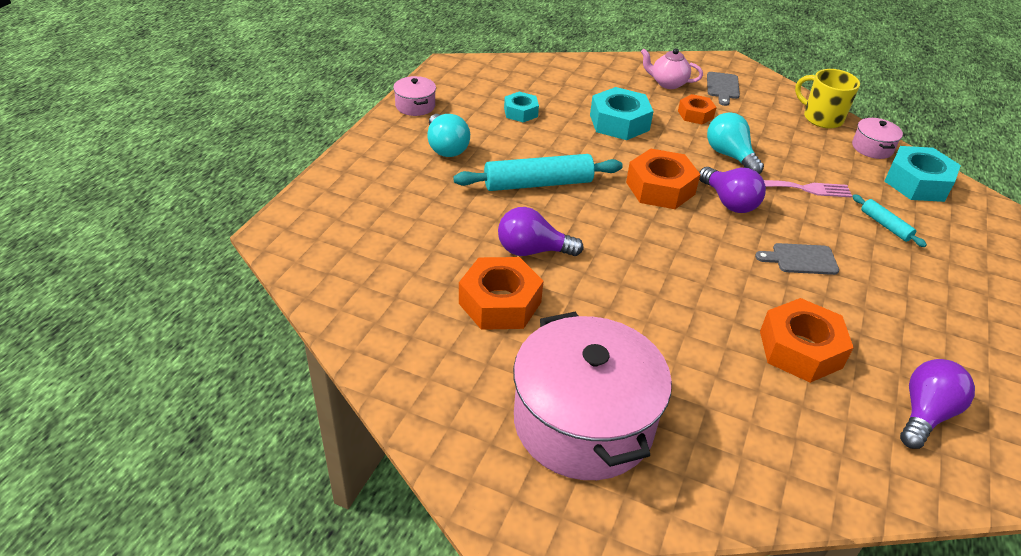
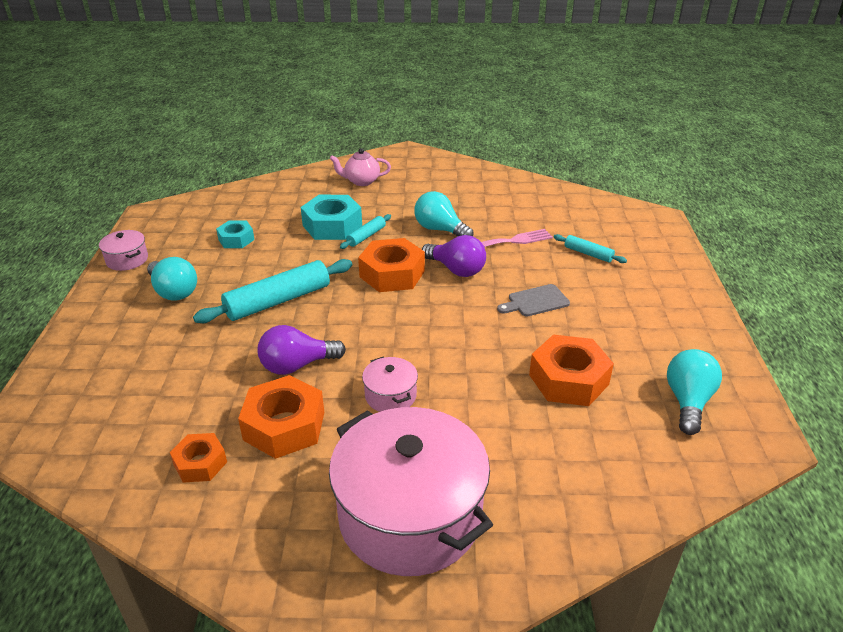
camera: 20 degrees left, 5 degrees down
orange nut [678,94,717,125] -> orange nut moved to [170,433,227,483]
grey cutting board [707,72,740,106] -> none
yellow mug [795,69,860,129] -> none
pink pot [852,118,903,159] -> pink pot moved to [362,357,418,412]
turquoise nut [884,146,961,202] -> none
purple light bulb [900,359,975,449] -> turquoise light bulb [667,349,722,435]
none -> turquoise rolling pin [340,214,391,249]

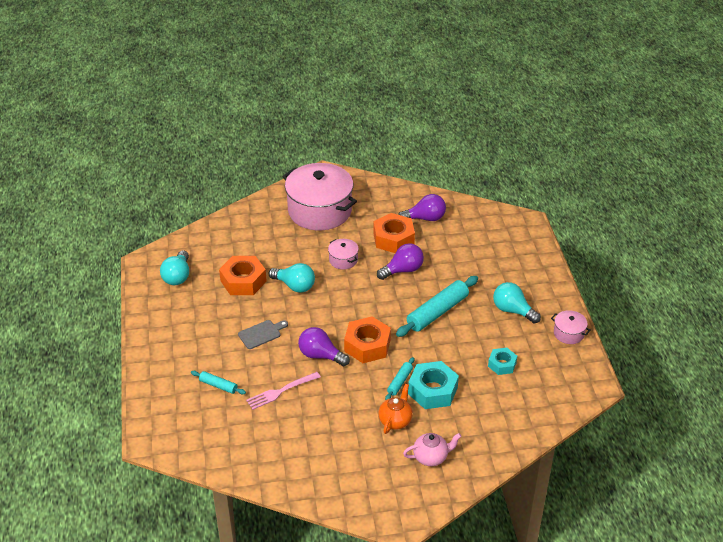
camera: 170 degrees right, 5 degrees up
orange nut [170,433,227,483] -> purple light bulb [398,194,446,221]
turquoise light bulb [414,191,473,236] -> turquoise light bulb moved to [269,263,315,293]
none -> orange teapot [378,384,413,434]

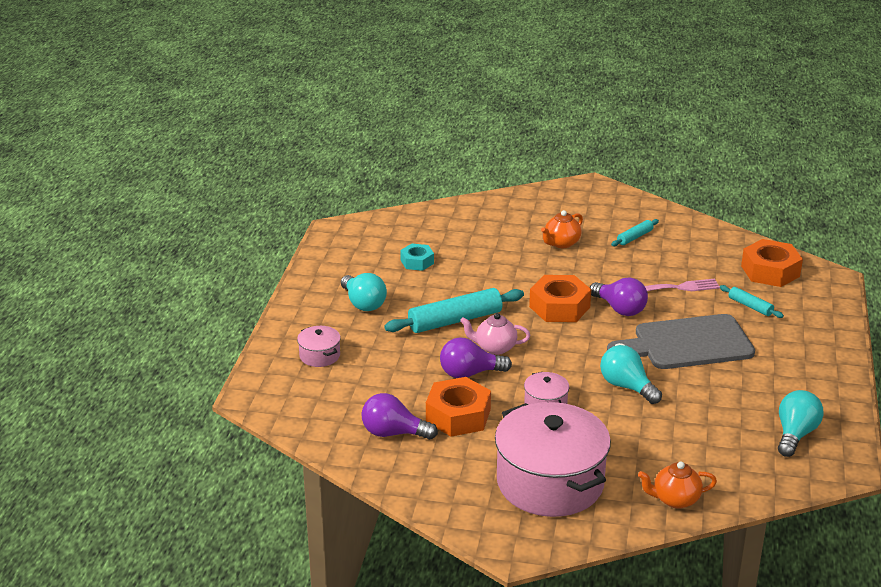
camera: 160 degrees left, 10 degrees down
orange nut [219,256,267,295] -> orange nut moved to [741,239,803,287]
grey cutting board [238,320,288,349] -> grey cutting board [607,314,755,369], size x2.17
turquoise rolling pin [385,357,414,400] -> turquoise rolling pin moved to [611,219,659,246]
pink teapot [403,433,462,466] -> pink teapot moved to [460,313,530,355]
turquoise nut [408,361,459,409] -> none
pink pot [551,310,590,344] -> pink pot moved to [297,326,341,367]
none -> orange teapot [638,462,717,509]

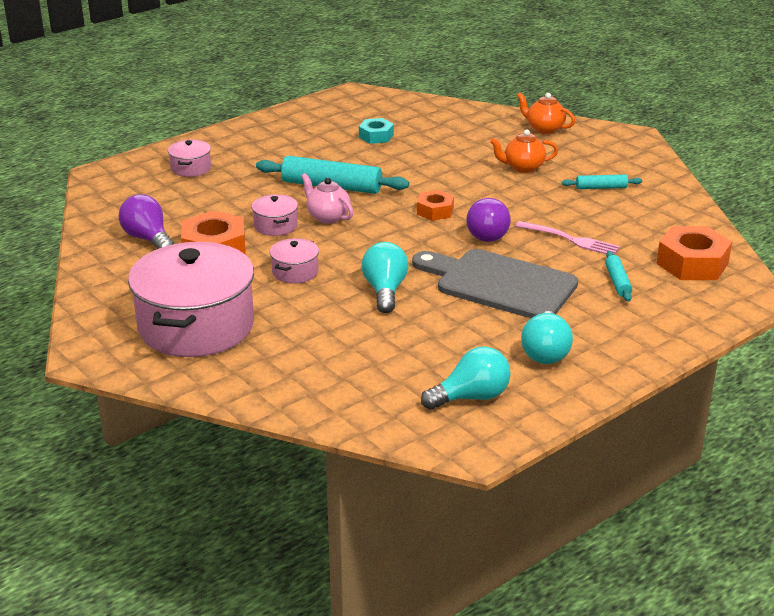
camera: 40 degrees right, 0 degrees up
turquoise light bulb [341,273,387,311] -> turquoise light bulb moved to [521,311,573,364]
purple light bulb [440,337,512,378] -> pink pot [252,194,298,236]
orange nut [529,275,591,322] -> orange nut [417,190,454,221], size x0.59
orange teapot [638,462,717,509] -> orange teapot moved to [517,93,575,134]

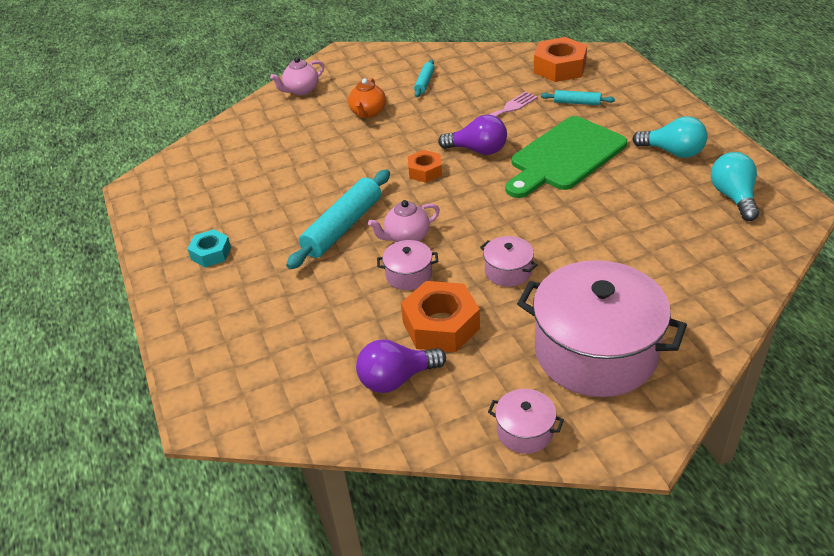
camera: 70 degrees left, 10 degrees up
pink pot [168,140,211,177] -> pink pot moved to [488,389,564,454]
turquoise nut [359,118,394,144] -> turquoise nut moved to [188,229,231,267]
turquoise light bulb [362,242,408,313] -> none
grey cutting board [412,249,578,318] -> green cutting board [505,116,627,198]
orange teapot [517,93,575,134] -> pink teapot [270,57,324,95]

